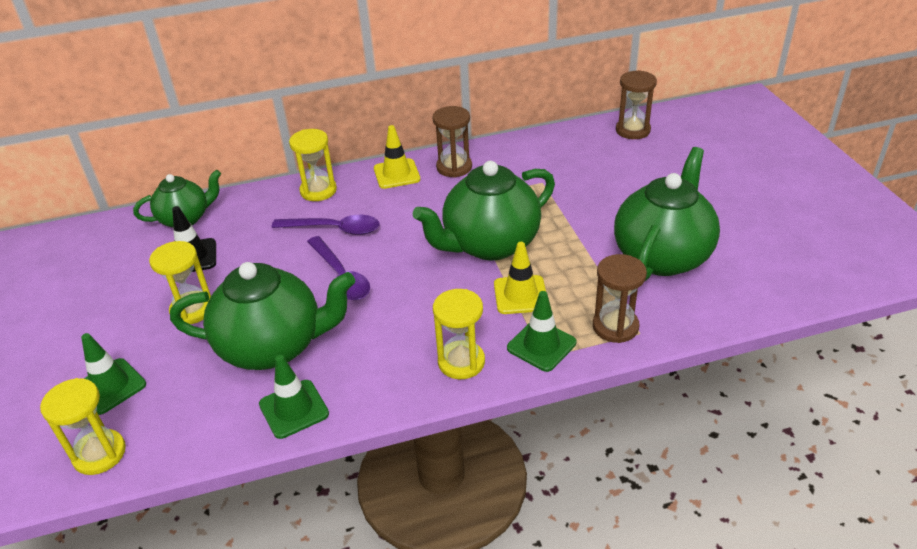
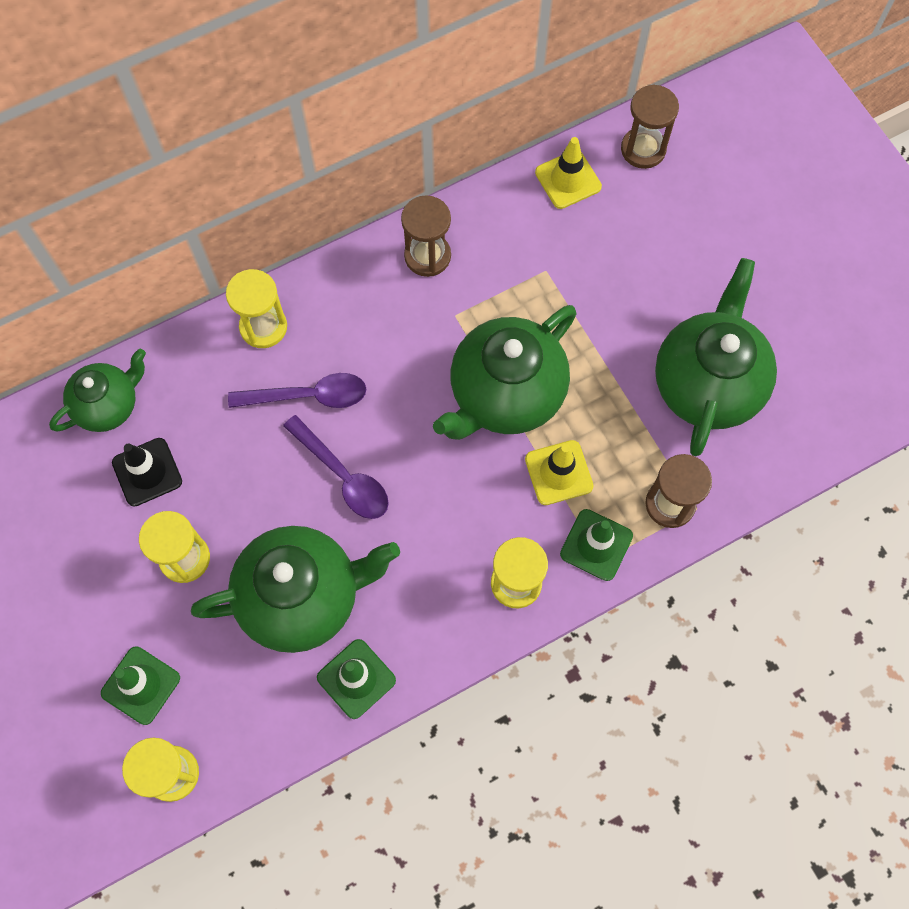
camera: 15 degrees left, 30 degrees up
yellow traffic cone [374,125,420,189] -> yellow traffic cone moved to [535,137,602,209]

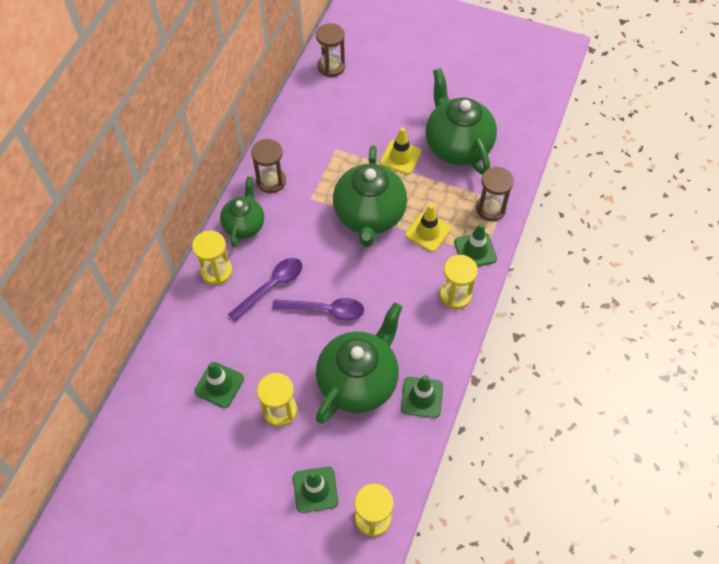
camera: 40 degrees left, 10 degrees down
green teapot [49,349,146,432] -> green teapot moved to [220,177,264,247]
black traffic cone [112,438,182,507] -> green traffic cone [194,362,244,408]
yellow traffic cone [535,137,602,209] -> yellow traffic cone moved to [380,127,421,175]

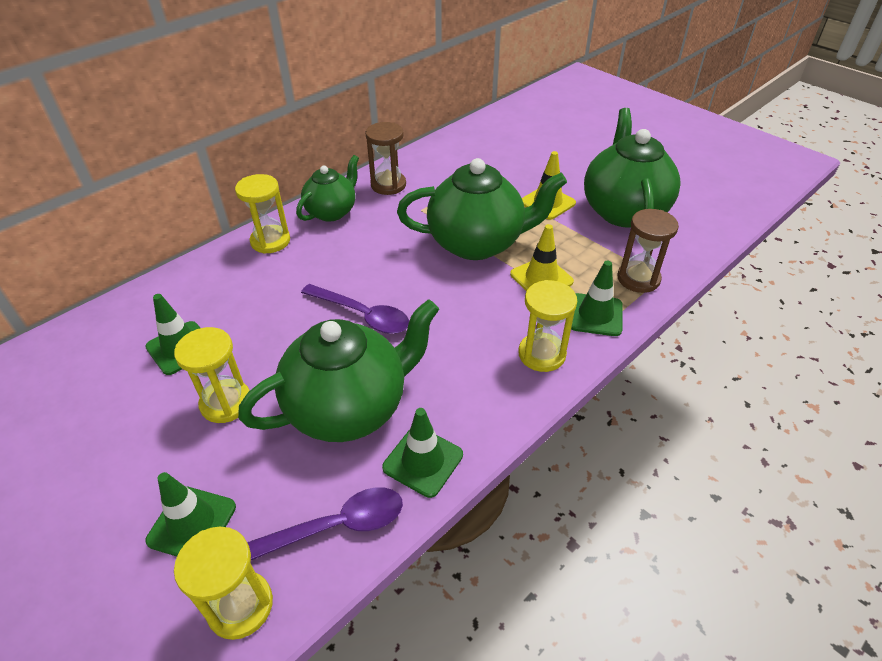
camera: 25 degrees right, 15 degrees down
purple spoon [228,258,302,321] -> purple spoon moved to [247,487,403,560]
brown hourglass [316,23,345,77] -> none
green teapot [333,145,407,247] -> green teapot turned 120 degrees counterclockwise [397,158,567,260]

